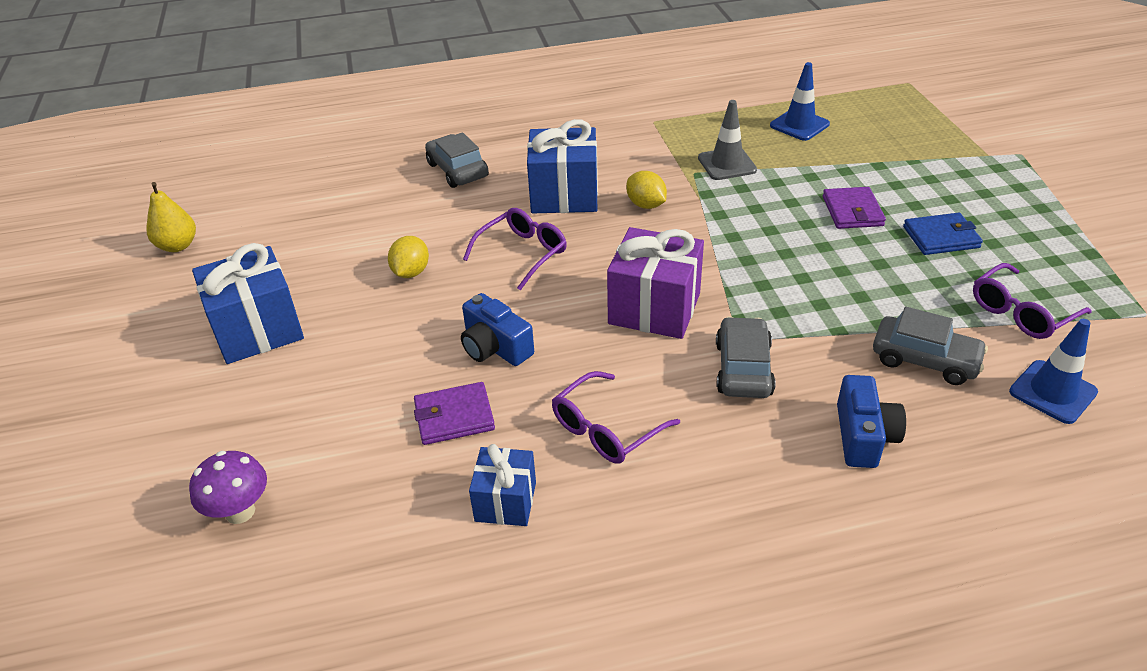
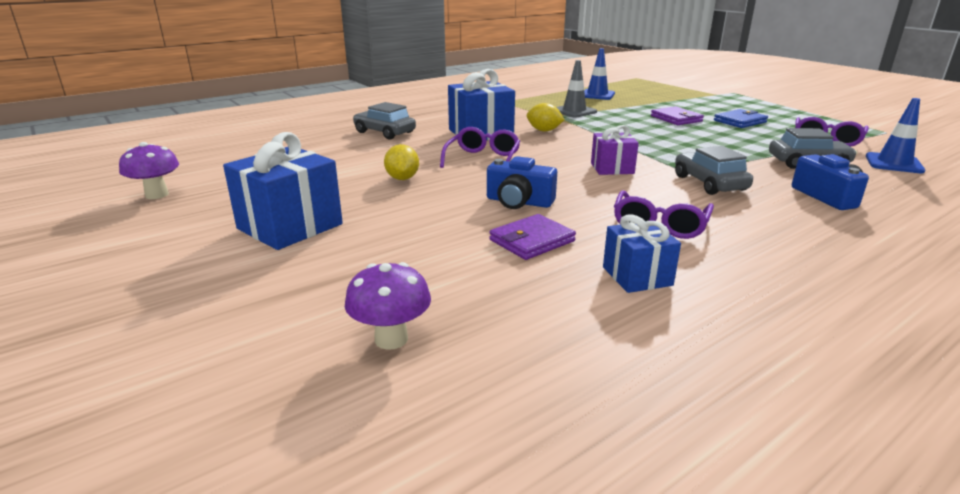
camera: 25 degrees left, 15 degrees down
yellow pear [146,182,196,252] -> purple mushroom [119,142,179,199]
purple gift [607,227,704,339] -> purple gift [591,125,639,175], size x0.59

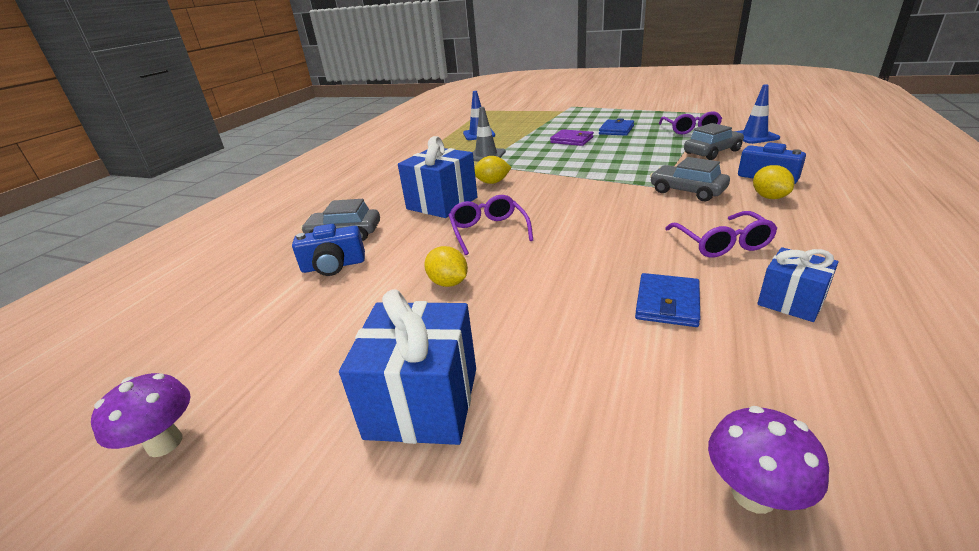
camera: 30 degrees left, 5 degrees up
blue camera [487,156,557,209] -> blue camera moved to [292,224,365,276]
purple wallet [489,214,576,260] -> blue wallet [635,273,700,327]
purple gift [591,125,639,175] -> none
none -> yellow lemon [753,165,794,199]

